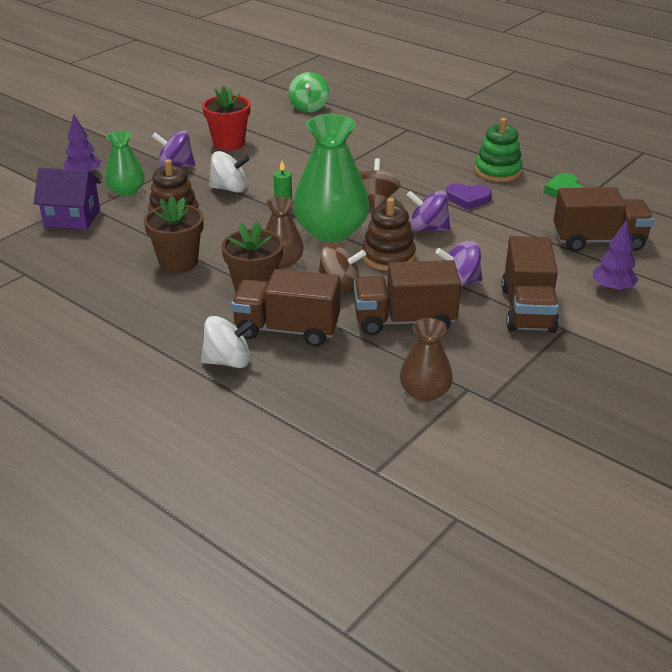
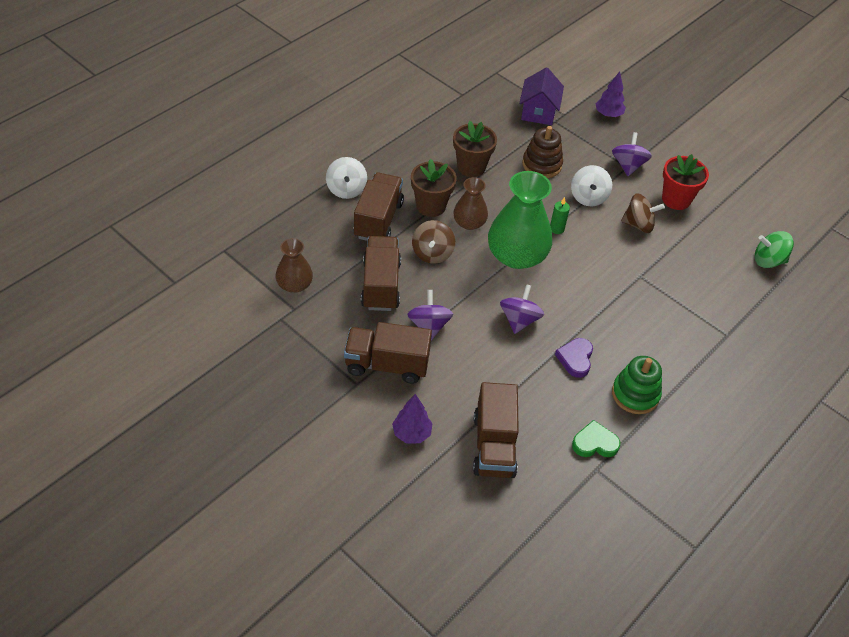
camera: 90 degrees right, 15 degrees up
green vase [105,131,145,196] -> none
brown spinning top [360,158,401,209] -> brown spinning top moved to [621,193,665,233]
brown stacking toy [362,198,416,271] -> none

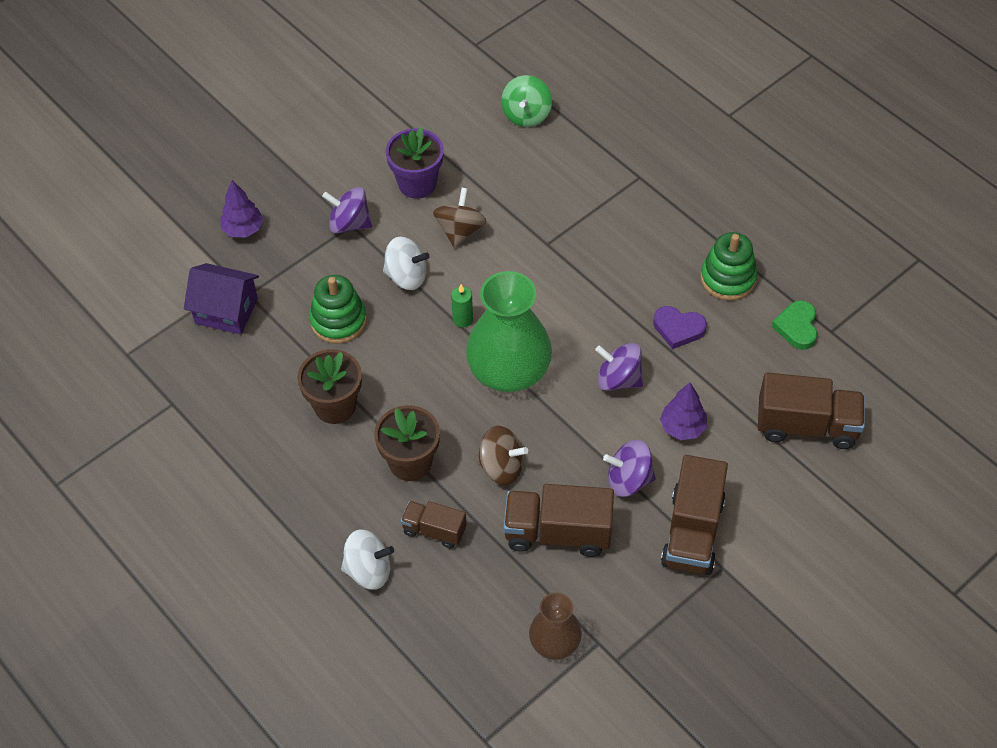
camera: 80 degrees left, 5 degrees up
brown truck [353,172,404,241] -> brown truck [401,501,467,549], size x0.58
purple tree [392,394,433,443] -> purple tree moved to [660,383,707,440]
brown vase [453,177,488,230] -> none
brown stacking toy [522,126,563,178] -> green stacking toy [309,275,367,344]
red flower pot [662,154,709,210] -> purple flower pot [386,127,444,199]

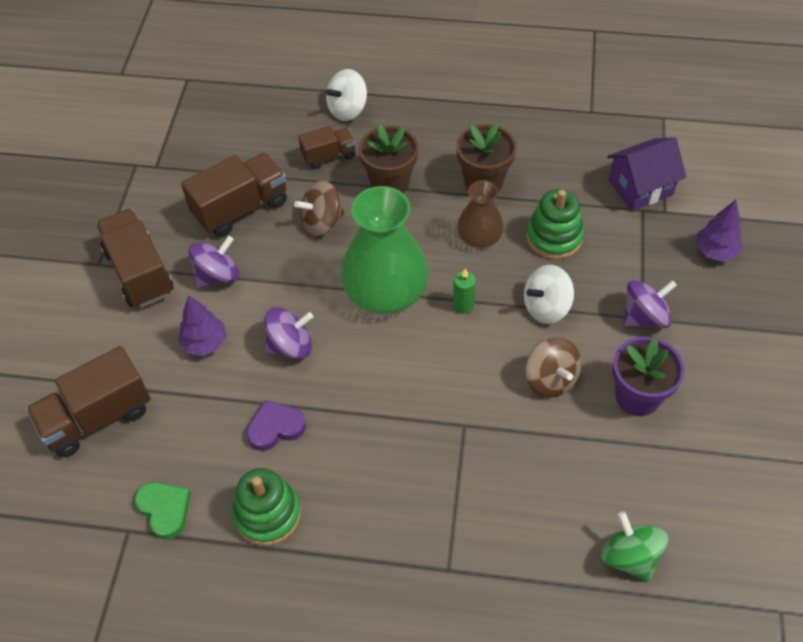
camera: 140 degrees right, 0 degrees up
brown vase [529,592,582,660] -> brown vase moved to [457,180,504,248]

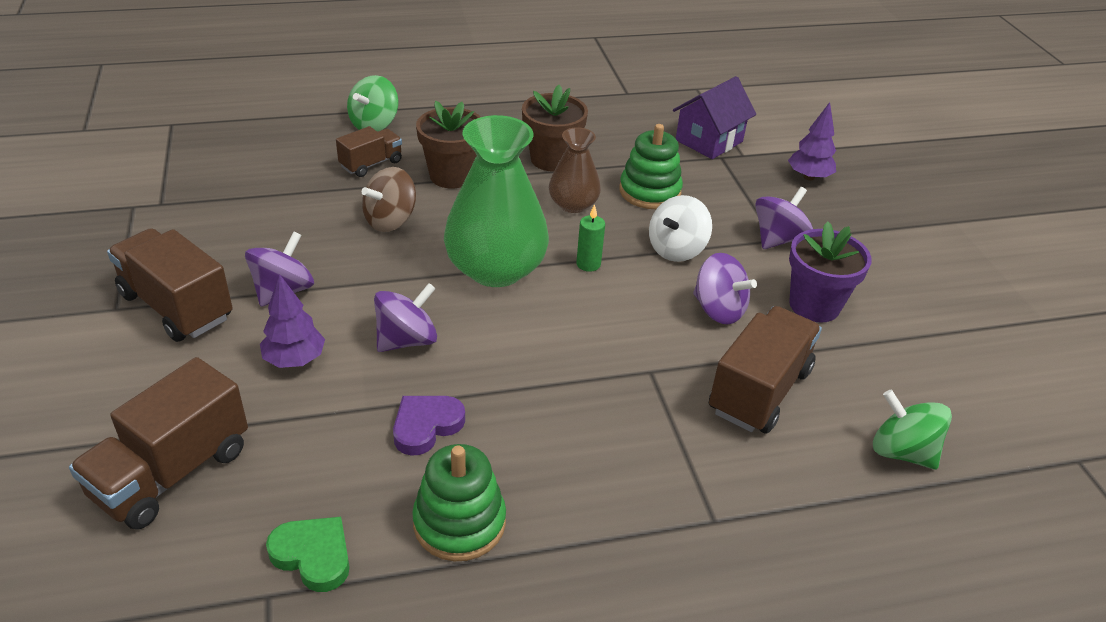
camera: 25 degrees left, 15 degrees down
brown truck [181,153,287,237] -> brown truck moved to [709,306,822,434]
white spinning top [326,69,367,121] -> green spinning top [347,75,399,132]
brown spinning top [525,337,581,398] -> purple spinning top [693,253,757,324]

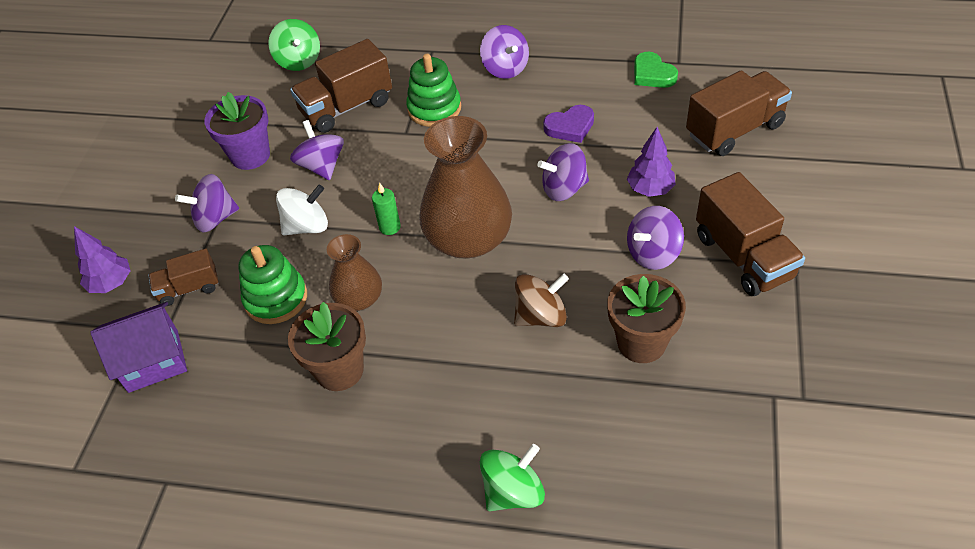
camera: 150 degrees left, 10 degrees up
brown truck [336,126,402,177] -> brown truck moved to [149,248,219,306]
green stacking toy [412,444,506,561] -> green stacking toy moved to [406,54,461,127]
brown flower pot [416,101,481,188] -> brown flower pot moved to [607,274,686,363]
green vase [444,115,549,287] -> brown vase [419,116,512,258]
none -> purple spinning top [480,25,529,79]

